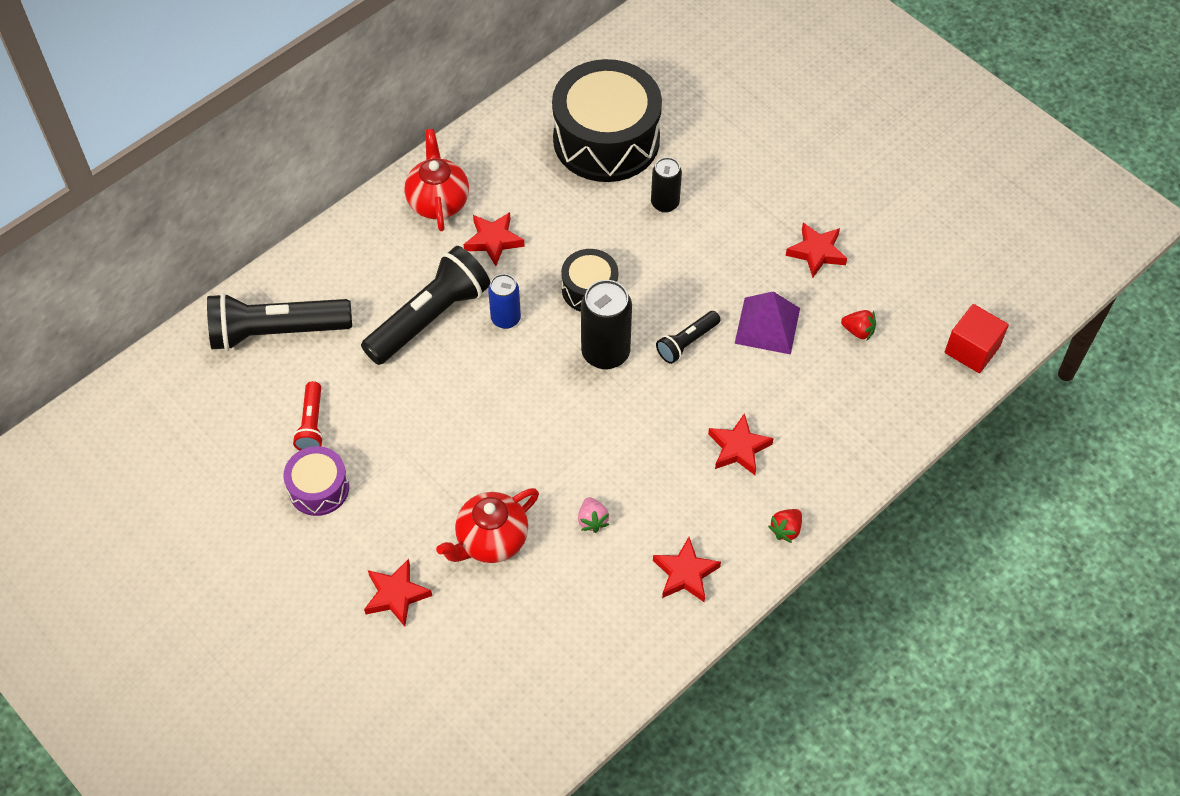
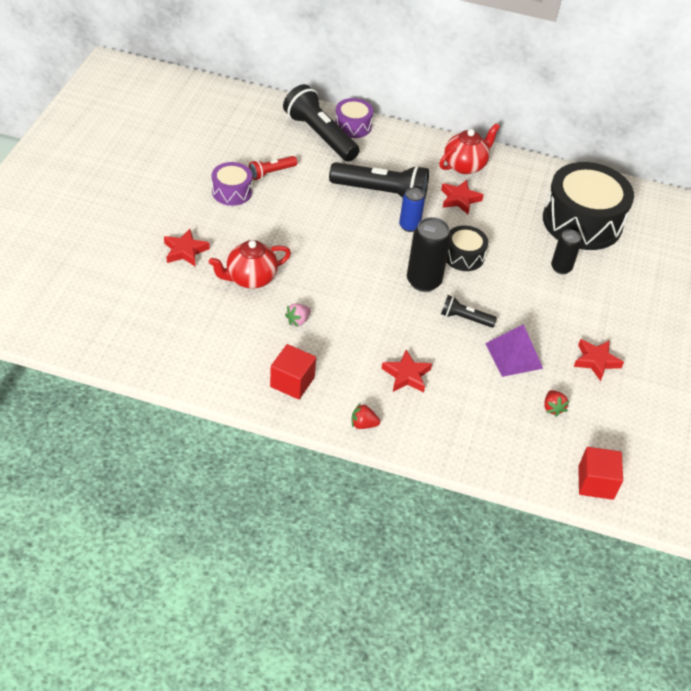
camera: 55 degrees right, 10 degrees down
red teapot [436,488,539,563] -> red teapot turned 45 degrees counterclockwise [209,240,291,289]
red star [653,537,721,602] -> red cube [270,344,316,400]
none -> purple drum [335,98,373,138]

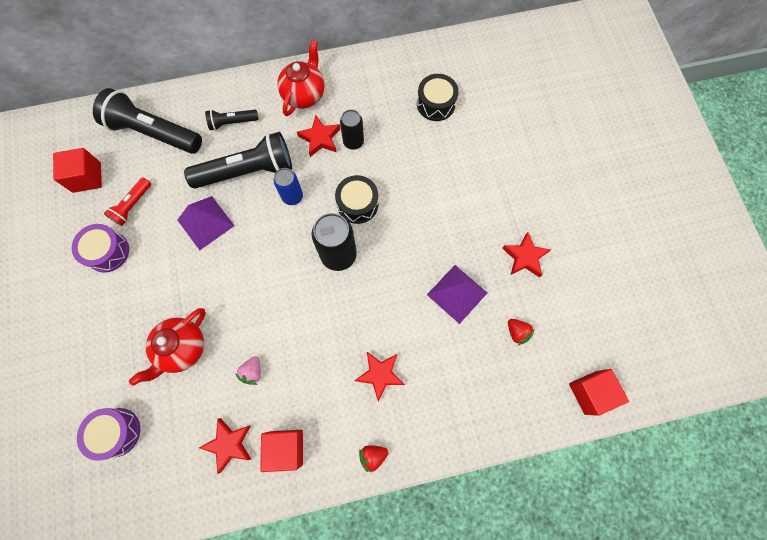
camera: 25 degrees left, 25 degrees up
red star [164,229,210,266] -> red star moved to [199,418,251,474]
purple drum [335,98,373,138] -> purple drum moved to [77,408,140,461]
black flashlight [441,295,497,328] -> black flashlight moved to [205,110,259,131]
black drum [543,162,634,250] -> black drum [417,74,459,121], size x0.50
black can [551,230,581,274] -> black can moved to [340,110,364,150]
none -> red cube [53,148,102,193]
none -> purple pyramid [178,196,235,250]

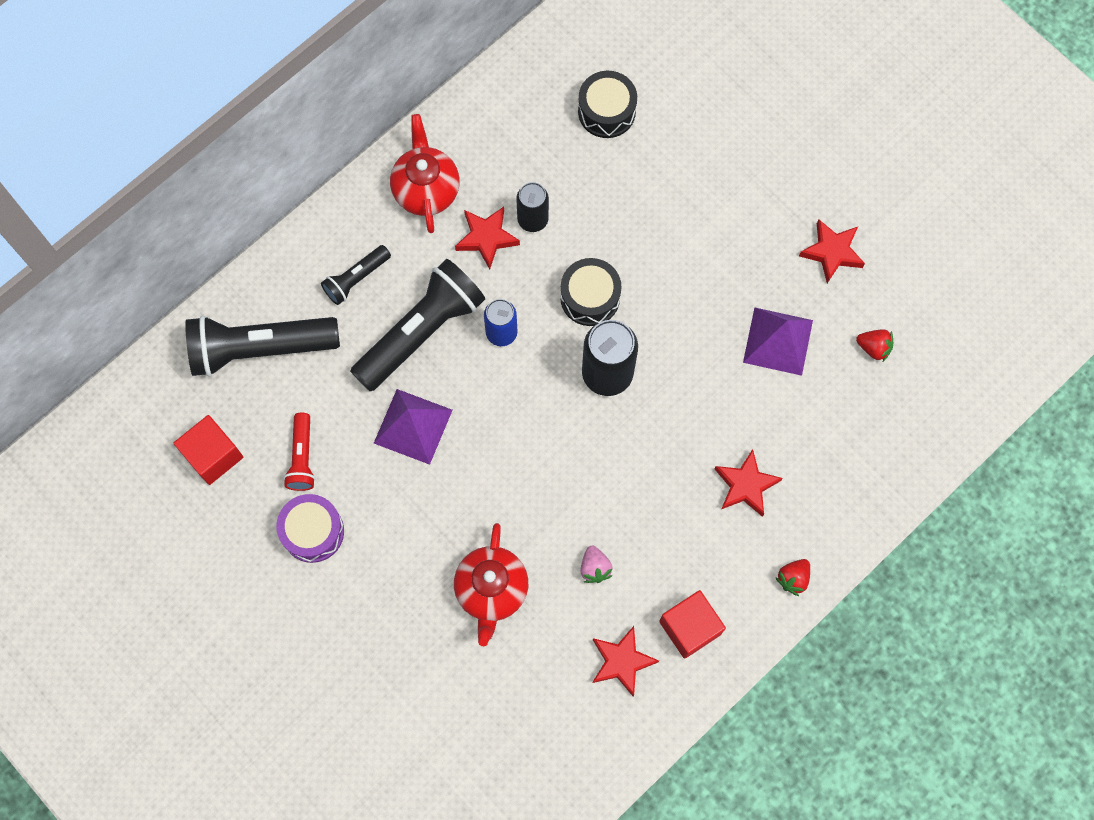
camera: 30 degrees left, 0 degrees up
purple drum [77,408,140,461] -> none
red cube [569,369,629,416] -> none

